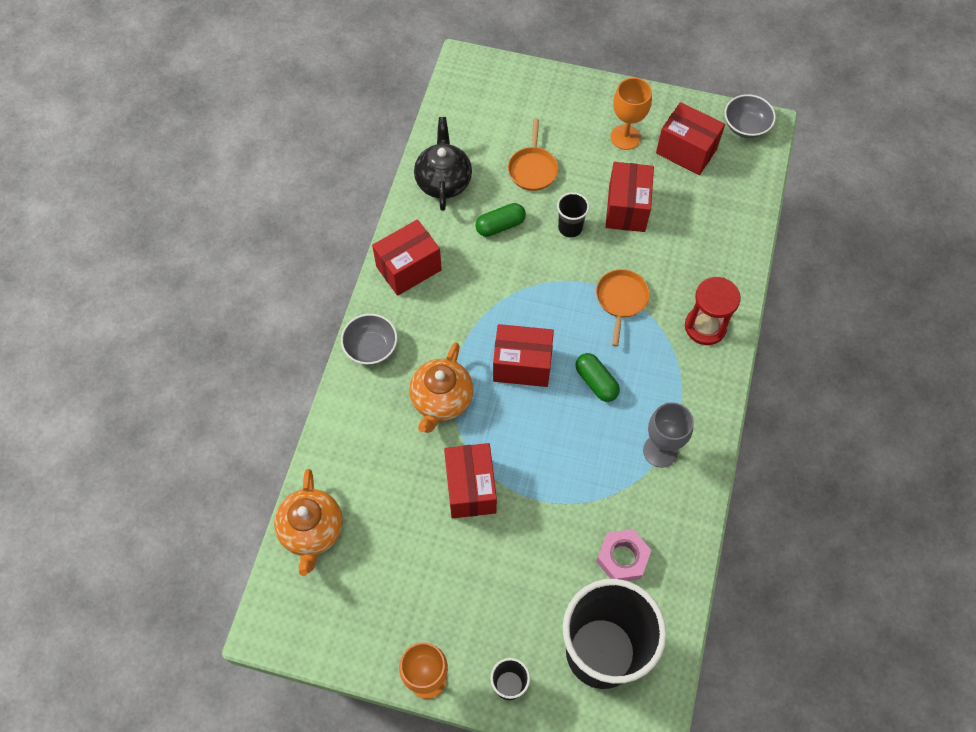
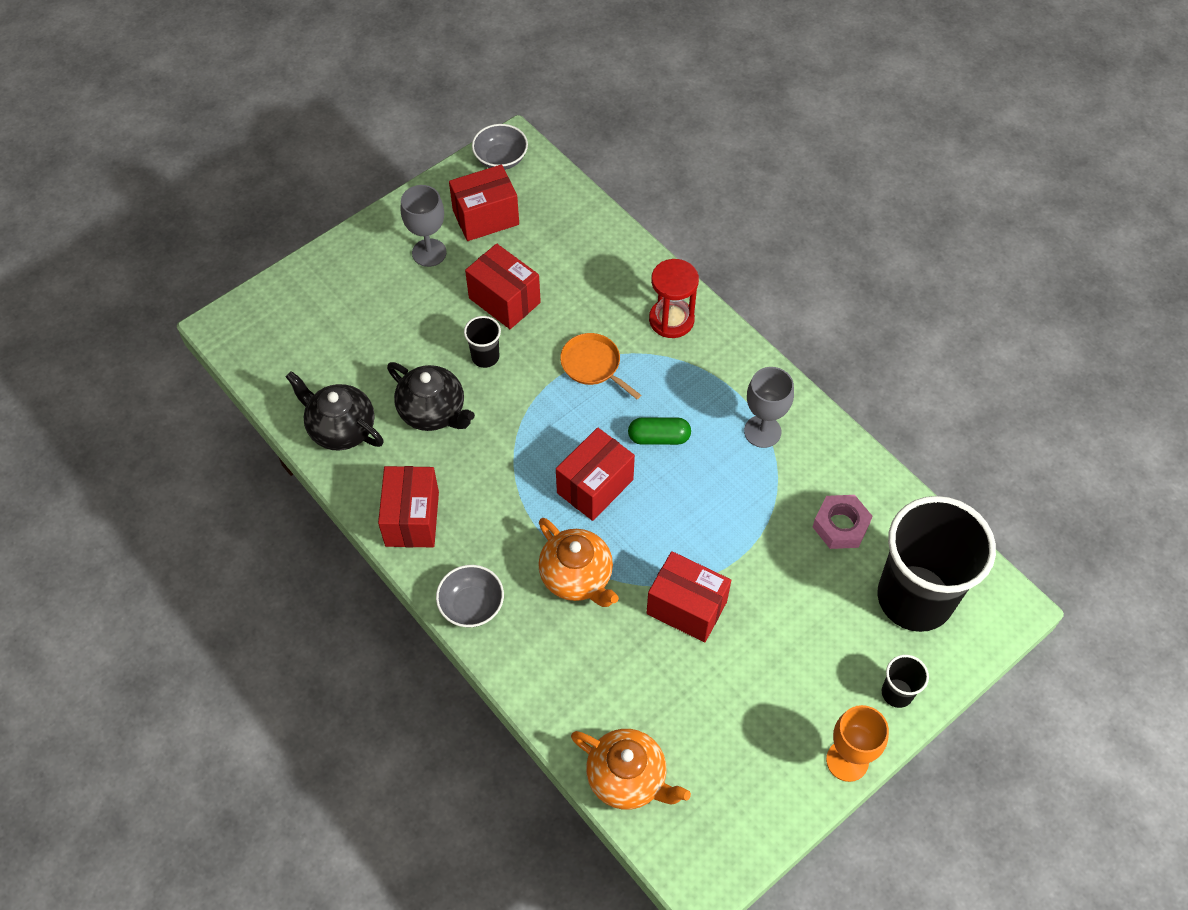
camera: 55 degrees left, 5 degrees down
green capsule [476,203,526,237] -> black teapot [387,362,475,431]
orange pan [508,119,559,191] -> none
orange goblet [611,78,652,150] -> grey goblet [401,185,447,267]

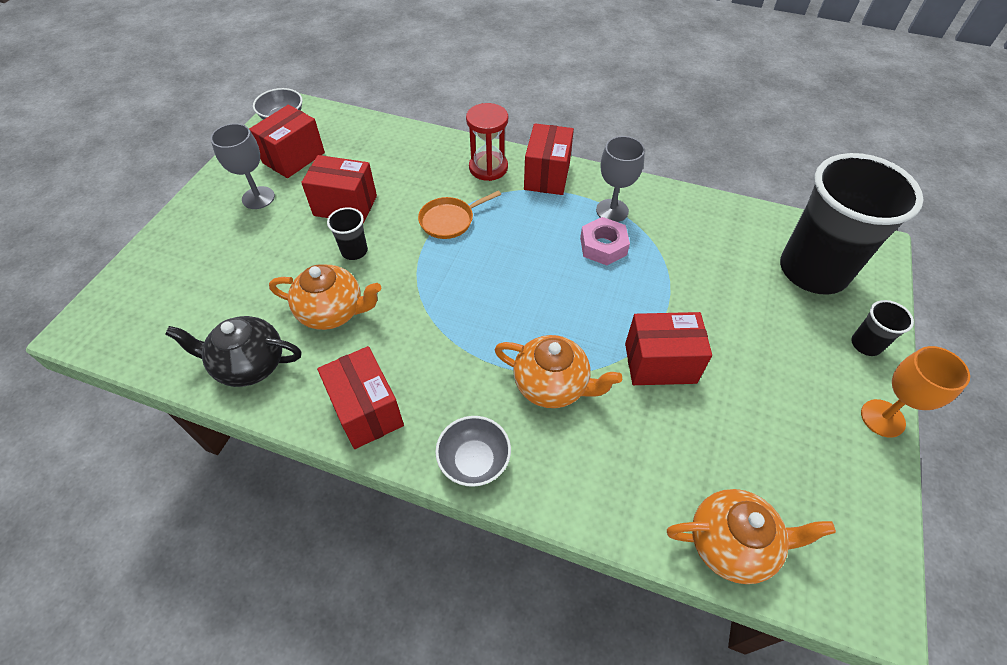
camera: 30 degrees left, 5 degrees down
black teapot [387,362,475,431] -> orange teapot [269,265,382,330]
red box [556,427,635,521] -> red box moved to [524,123,574,195]
orange pan [560,333,641,399] -> orange pan turned 45 degrees counterclockwise [418,190,501,239]
green capsule [628,417,691,445] -> none
pink nut [813,495,873,549] -> pink nut moved to [580,217,630,265]

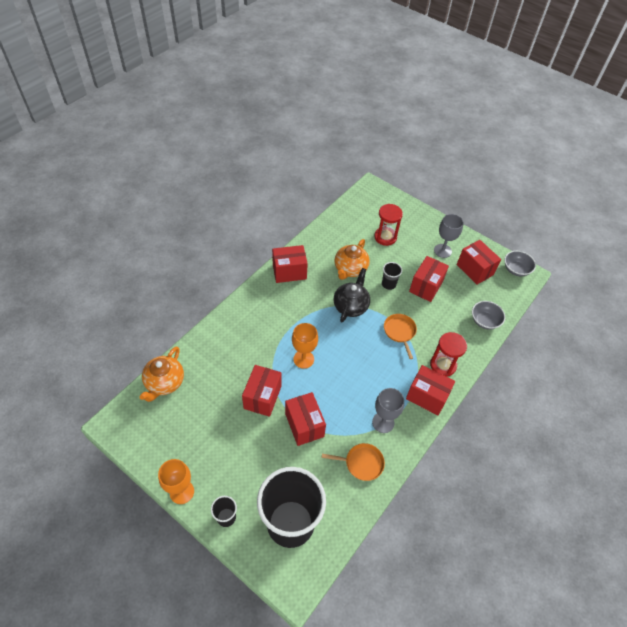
camera: 105 degrees right, 0 degrees up
black teapot [165,316,301,387] -> black teapot moved to [334,268,370,322]
grey bowl [435,416,511,487] -> grey bowl moved to [472,301,505,330]
orange teapot [494,335,622,408] -> none
pink nut [580,217,630,265] -> none
none -> red box [285,392,326,446]
none -> orange goblet [292,323,318,369]
none -> orange pan [322,443,385,481]
none -> red hourglass [374,204,403,246]

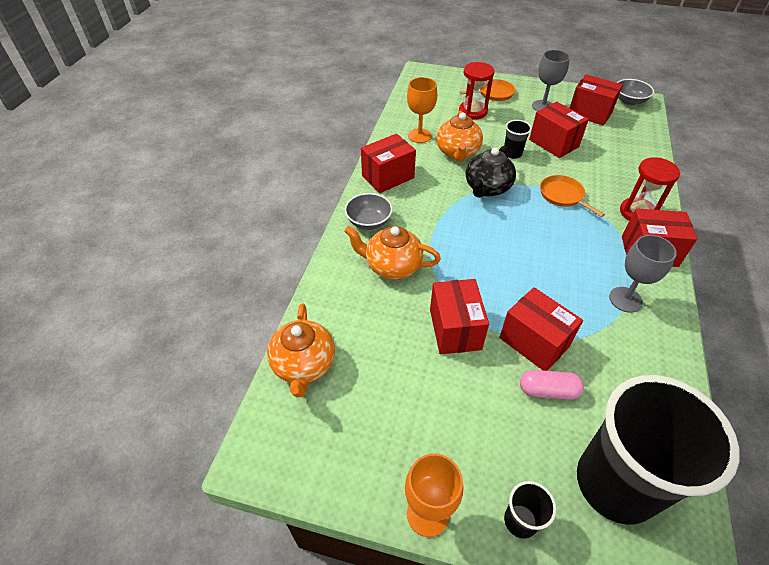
camera: 20 degrees left, 5 degrees down
orange goblet [292,323,318,369] -> orange goblet moved to [407,77,437,143]
orange pan [322,443,385,481] -> orange pan moved to [459,79,515,101]
black teapot [334,268,370,322] -> black teapot turned 150 degrees counterclockwise [466,145,516,198]
red box [409,256,449,302] -> red box turned 45 degrees counterclockwise [529,102,589,158]
grey bowl [472,301,505,330] -> grey bowl moved to [345,193,393,230]
none -> orange teapot [344,226,441,280]
none -> pink capsule [520,370,584,400]

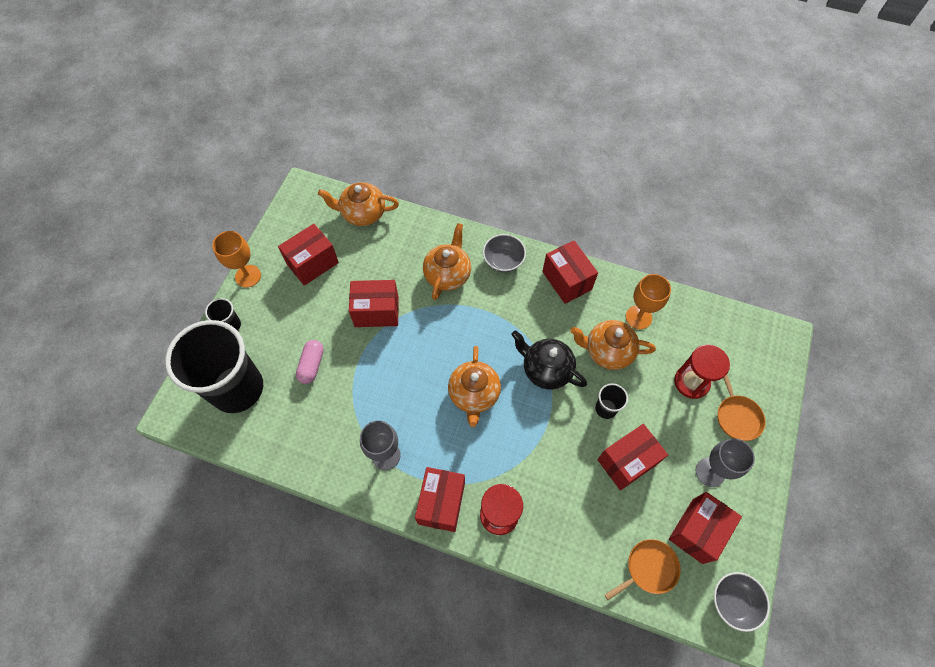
camera: 95 degrees right, 15 degrees up
red box [499,287,583,371] -> red box moved to [278,224,339,286]
orange pan [540,175,605,217] -> orange pan moved to [604,539,681,600]
none -> orange teapot [448,346,501,427]

